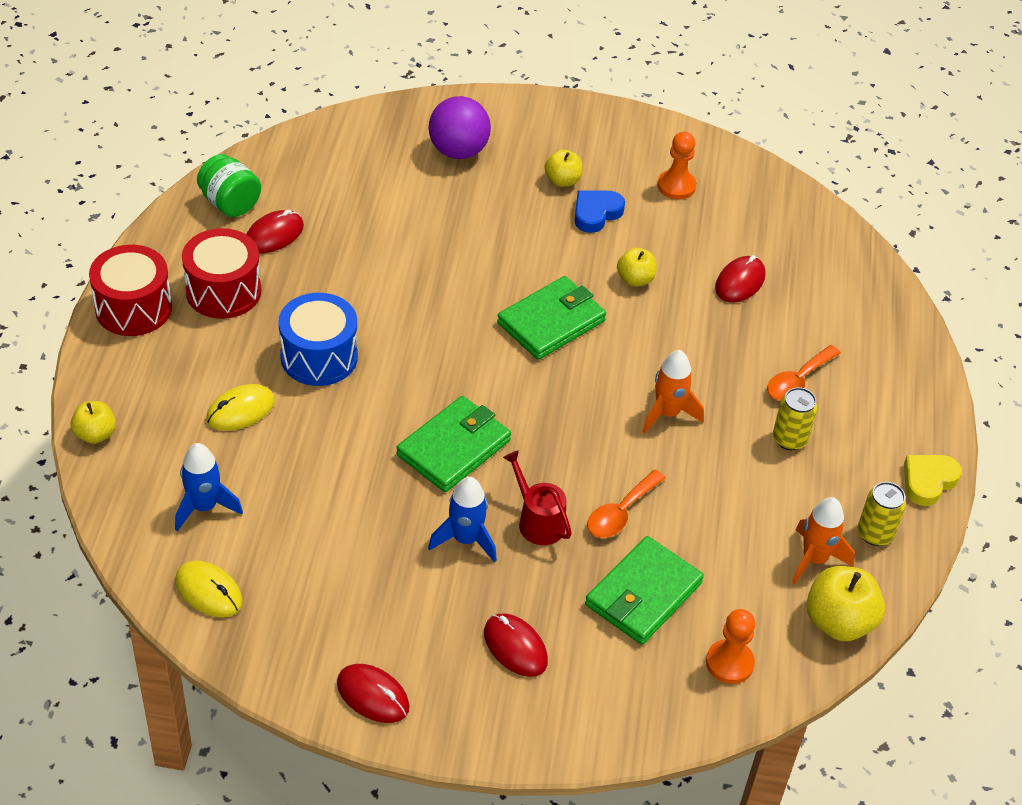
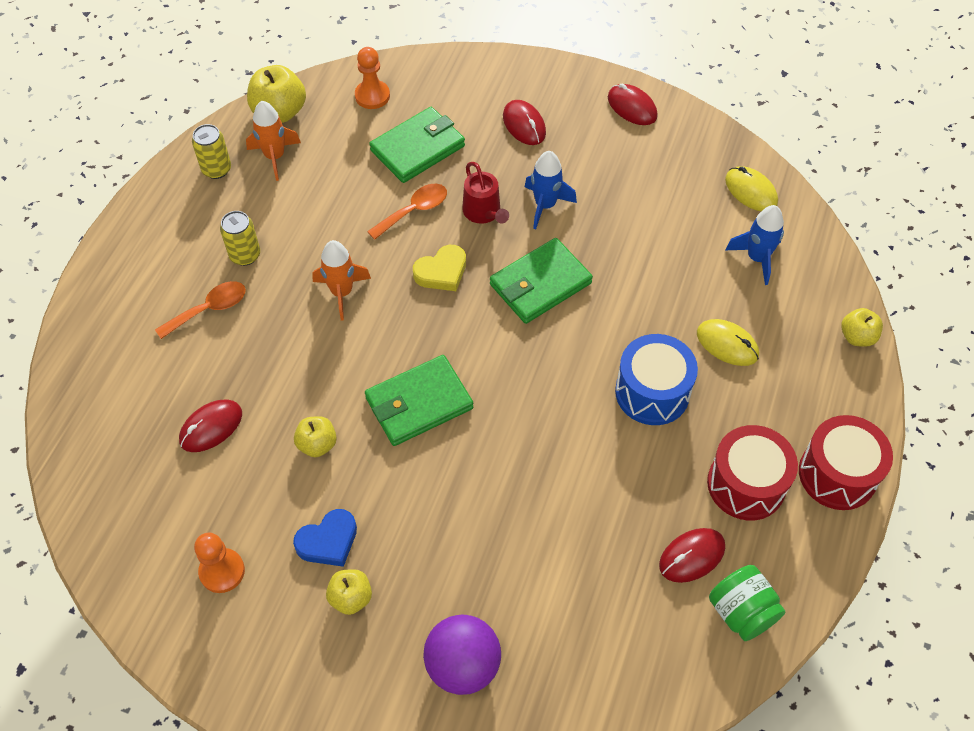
camera: 165 degrees left, 10 degrees up
yellow mouse [206,384,275,431] -> yellow mouse turned 60 degrees clockwise [697,319,759,366]
yellow heart [904,455,962,506] -> yellow heart moved to [413,245,466,291]

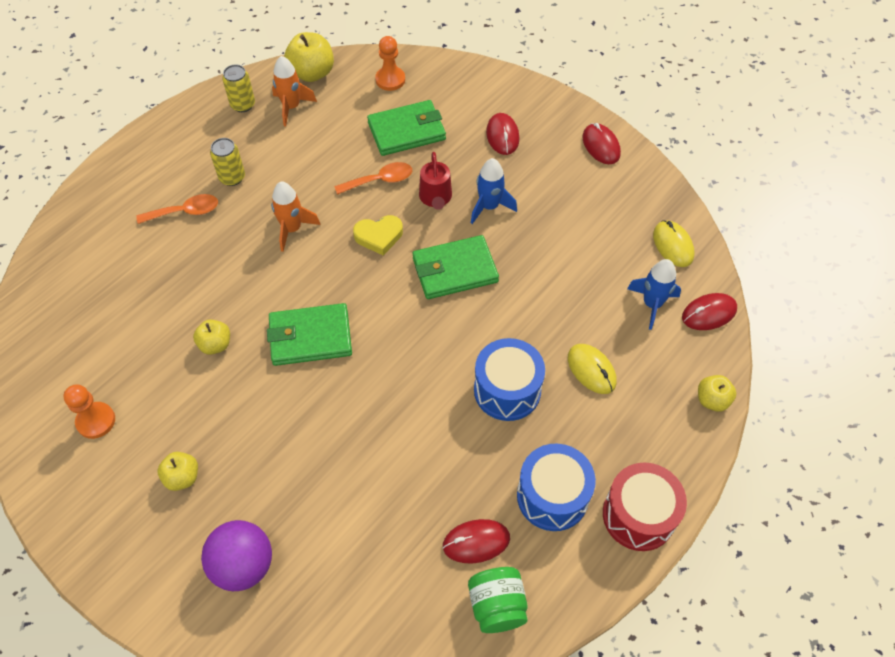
camera: 20 degrees right, 0 degrees up
red mouse [179,400,242,452] -> red mouse moved to [682,293,737,330]
blue heart [293,509,357,567] -> none
red drum [707,425,798,520] -> blue drum [517,444,596,531]

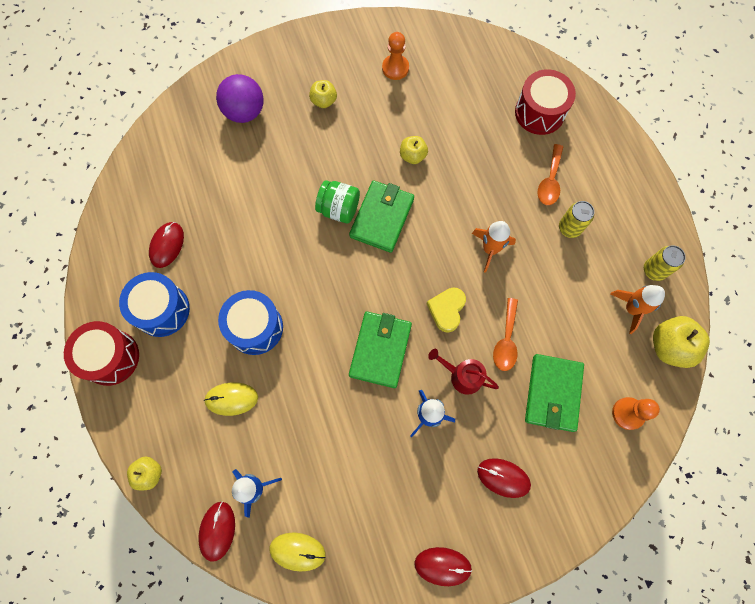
camera: 120 degrees right, 15 degrees up
green jar [468,567,528,633] -> green jar moved to [315,180,360,223]
none -> red drum [515,69,576,135]

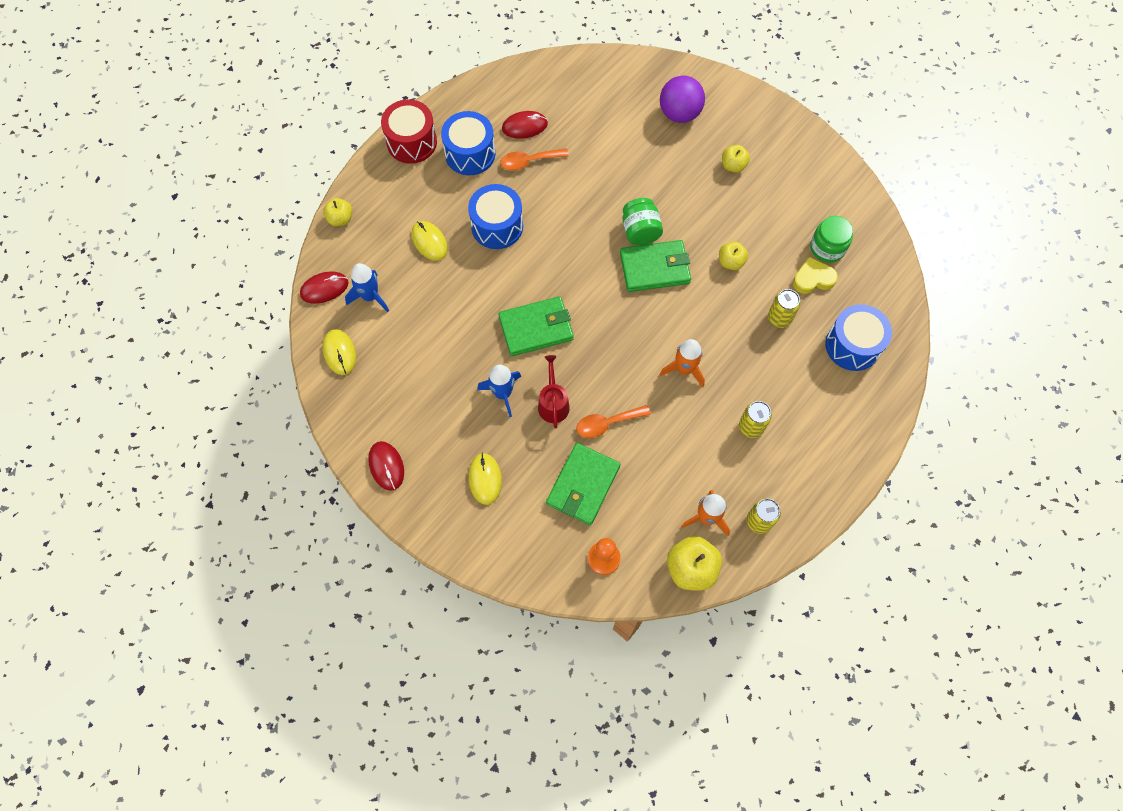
camera: 60 degrees right, 5 degrees down
orange pawn [382,32,409,80] -> none
yellow heart [427,288,466,333] -> yellow heart moved to [793,257,838,294]
red mouse [477,458,531,498] -> yellow mouse [468,453,502,505]
red drum [515,69,576,135] -> blue drum [825,304,892,371]
green wallet [525,354,584,432] -> green wallet turned 45 degrees counterclockwise [546,443,621,525]
orange spoon [537,144,563,205] -> orange spoon moved to [500,148,569,171]
none -> yellow can [768,289,800,328]
none -> green jar [810,216,853,263]

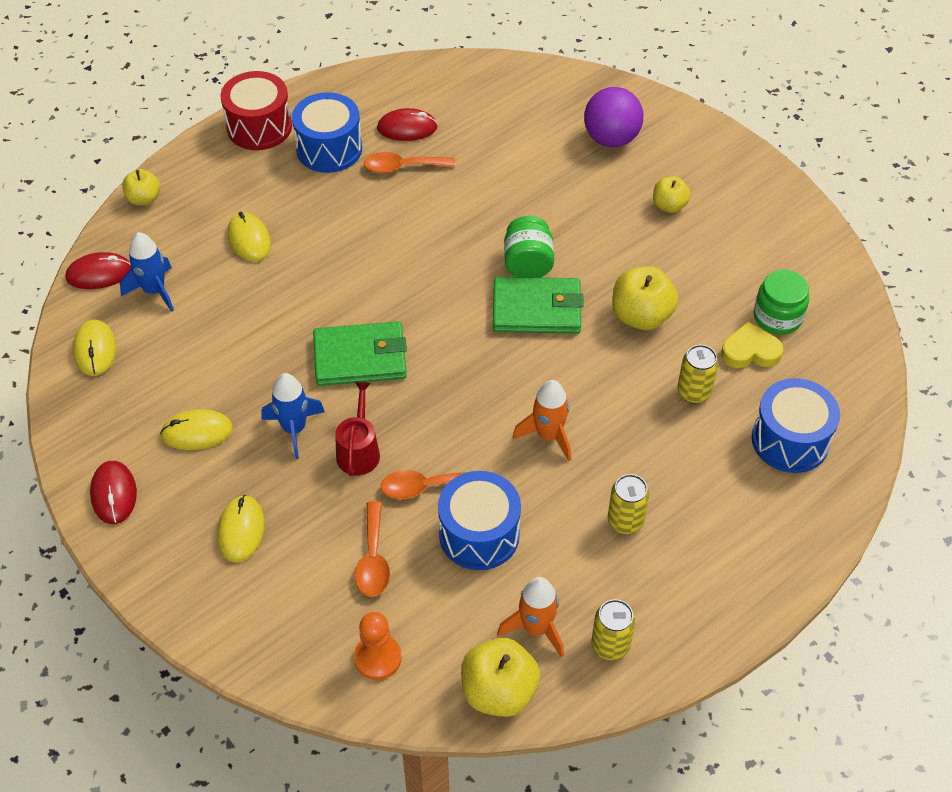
camera: 10 degrees right, 15 degrees down
blue drum [468,184,523,249] -> blue drum moved to [438,471,521,570]
green wallet [546,443,621,525] -> orange spoon [355,501,390,597]
yellow apple [719,242,748,270] -> yellow apple [612,266,678,330], size x1.65
none -> yellow mouse [160,409,233,450]

